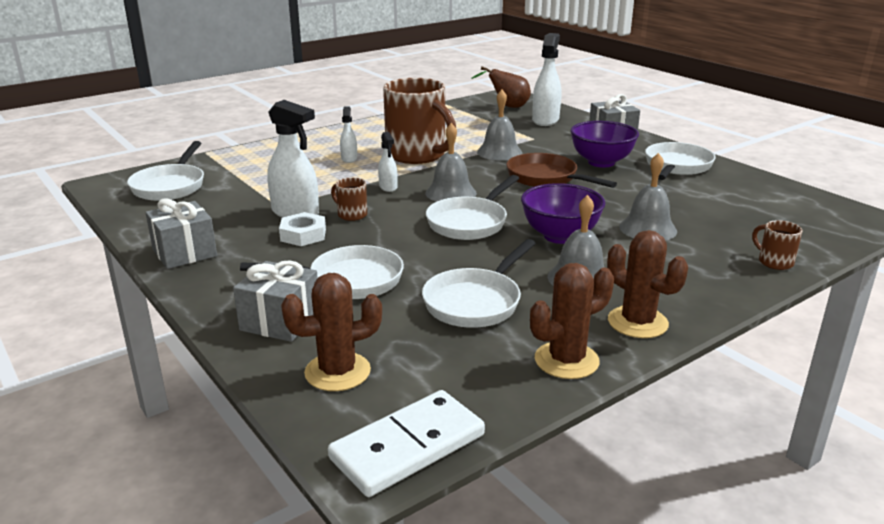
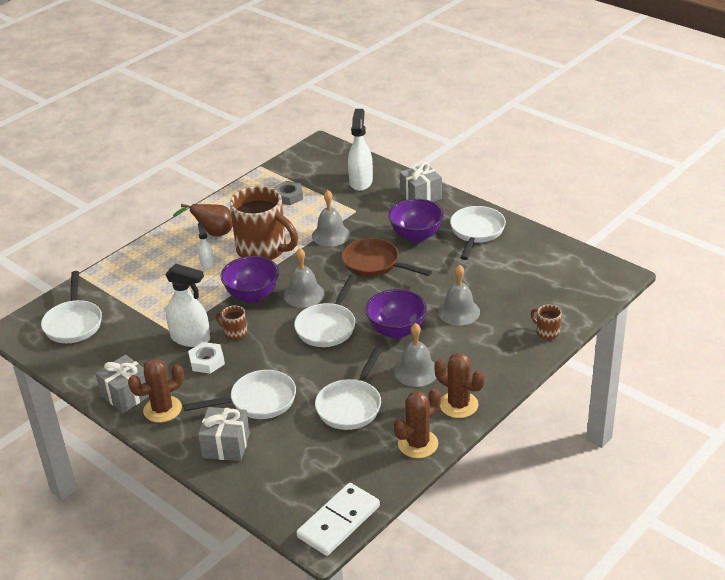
camera: 10 degrees left, 10 degrees up
brown cactus [281,273,382,391] -> brown cactus moved to [128,358,184,423]
white spray bottle [378,132,398,192] -> purple bowl [221,256,279,303]
brown pear [471,66,531,108] -> brown pear moved to [173,204,233,236]
none -> grey nut [274,181,303,205]

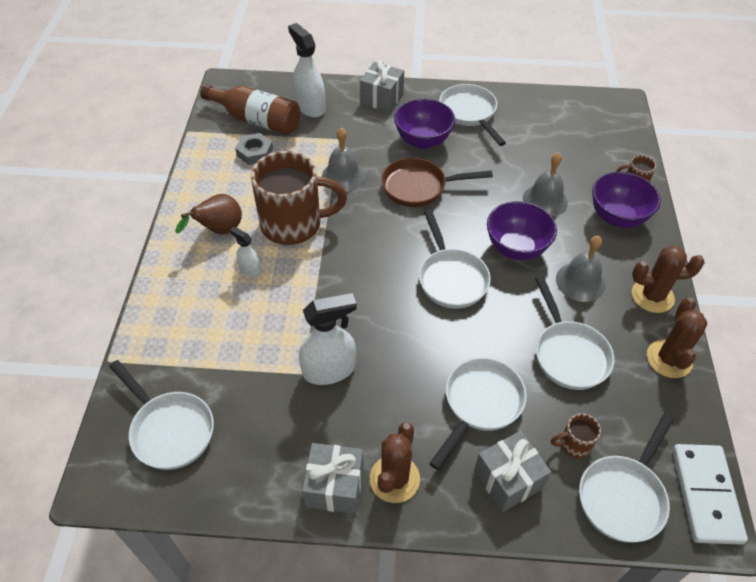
camera: 40 degrees left, 15 degrees up
white nut [188,342,225,374] -> none
brown mug [216,305,247,340] -> brown mug moved to [551,413,601,458]
purple bowl [221,256,279,303] -> purple bowl moved to [592,172,661,228]
grey bell [284,248,325,308] -> none
none -> brown bottle [200,84,300,135]
none -> white pan [579,413,674,542]

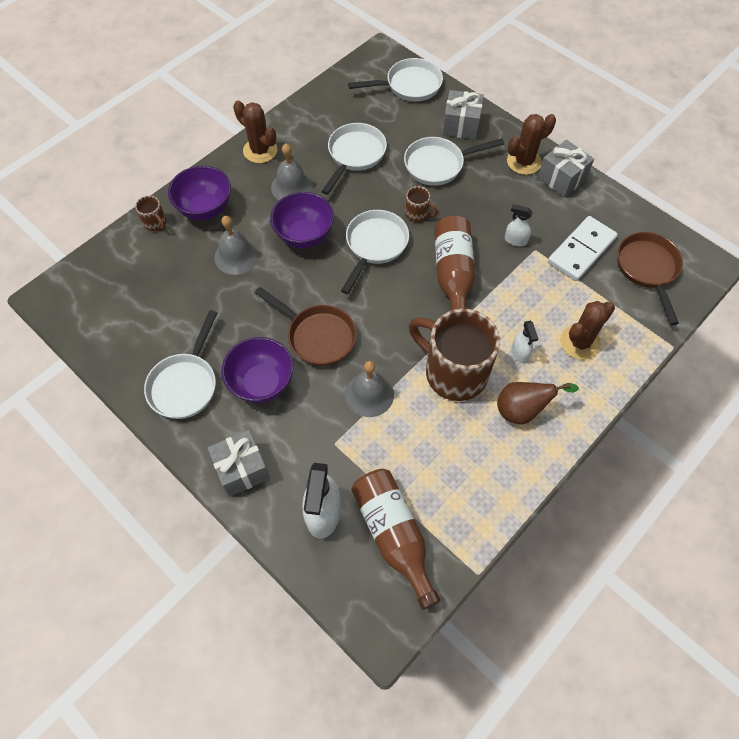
camera: 140 degrees left, 10 degrees up
white pan [109,360,214,470] -> brown pan [617,232,683,325]
grey nut [235,133,273,165] -> none
white spray bottle [299,293,357,385] -> white spray bottle [505,204,533,246], size x0.54
brown mug [551,413,601,458] -> brown mug moved to [405,186,438,222]
brown cactus [647,297,708,378] -> brown cactus moved to [560,301,615,360]
white domino [673,444,748,545] -> white domino moved to [548,216,618,281]
none -> brown bottle [434,215,475,311]

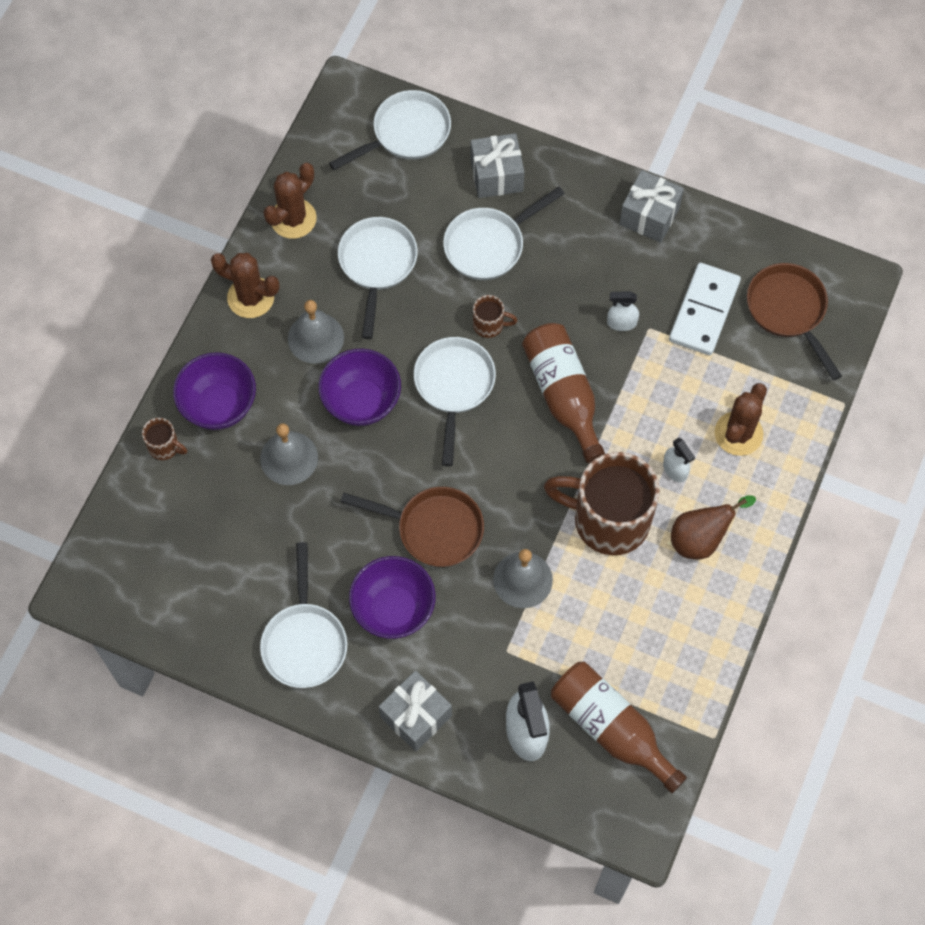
camera: 20 degrees left, 5 degrees up
brown cactus [507,114,556,175] -> brown cactus moved to [263,163,317,239]

